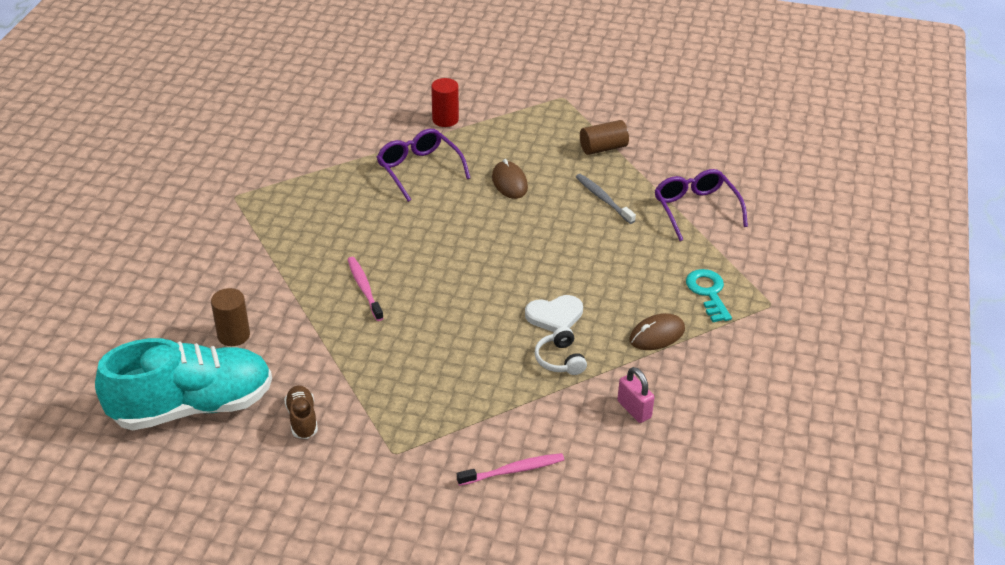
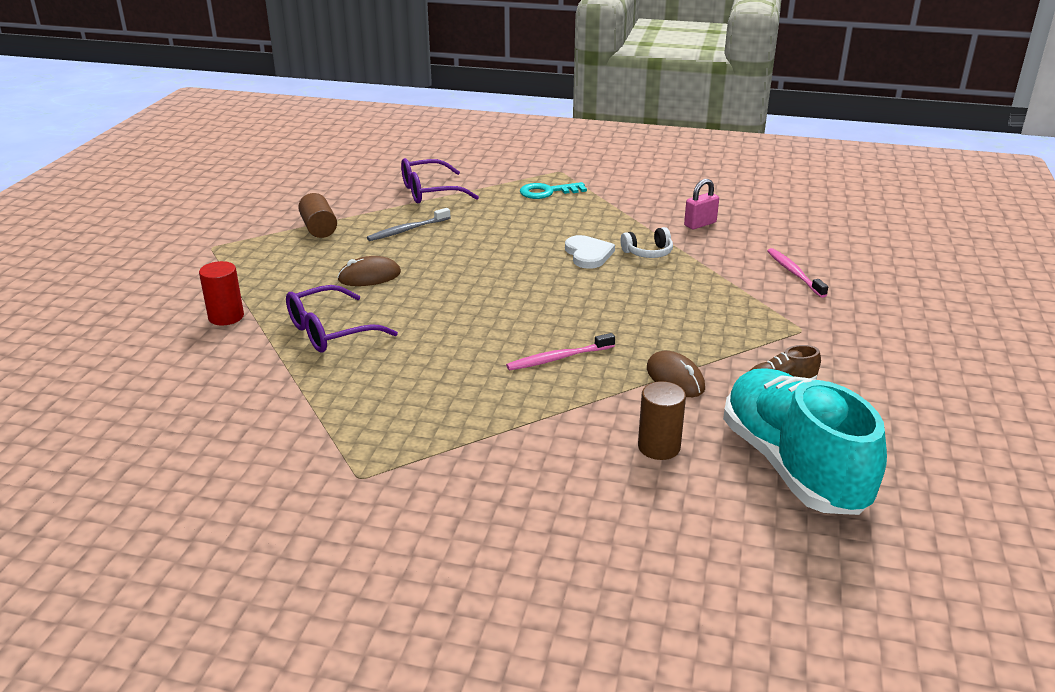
camera: 90 degrees left, 10 degrees down
brown mouse [630,313,685,350] -> brown mouse moved to [647,351,705,397]

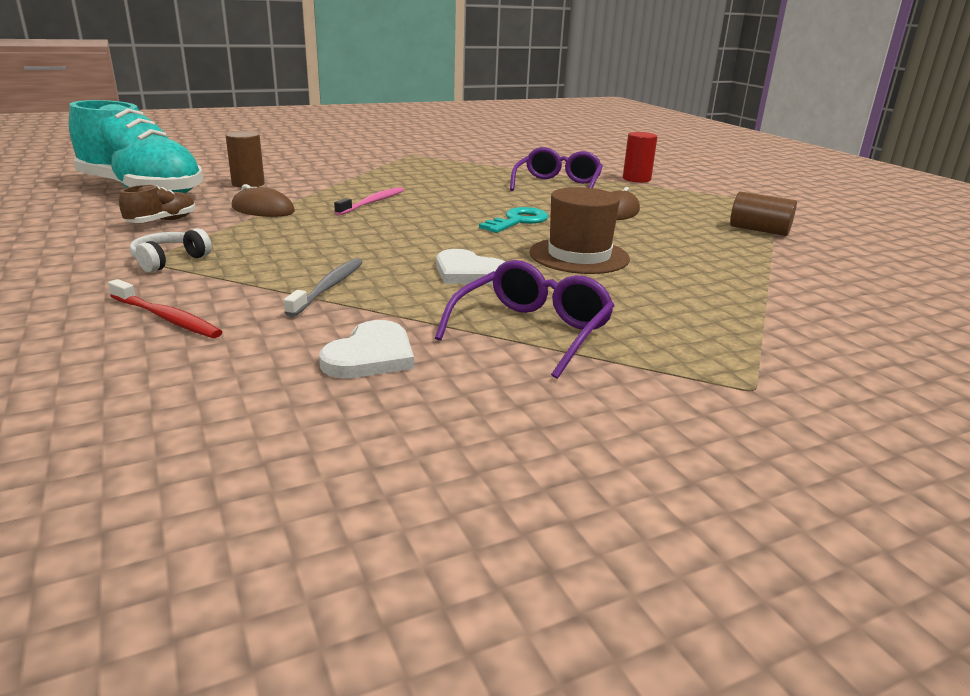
camera: 140 degrees right, 5 degrees down
grey toothbrush [367,208,451,241] -> grey toothbrush moved to [284,258,363,317]
purple glasses [401,158,479,203] -> purple glasses moved to [435,260,615,379]
turquoise key [520,182,587,199] -> turquoise key moved to [479,207,549,233]
white headphones [620,227,673,258] -> white headphones moved to [130,228,212,273]
pink padlock [684,179,719,229] -> white heart [319,320,414,378]
pink toothbrush [767,248,828,298] -> red toothbrush [108,279,222,338]
none -> brown hat [529,187,630,274]

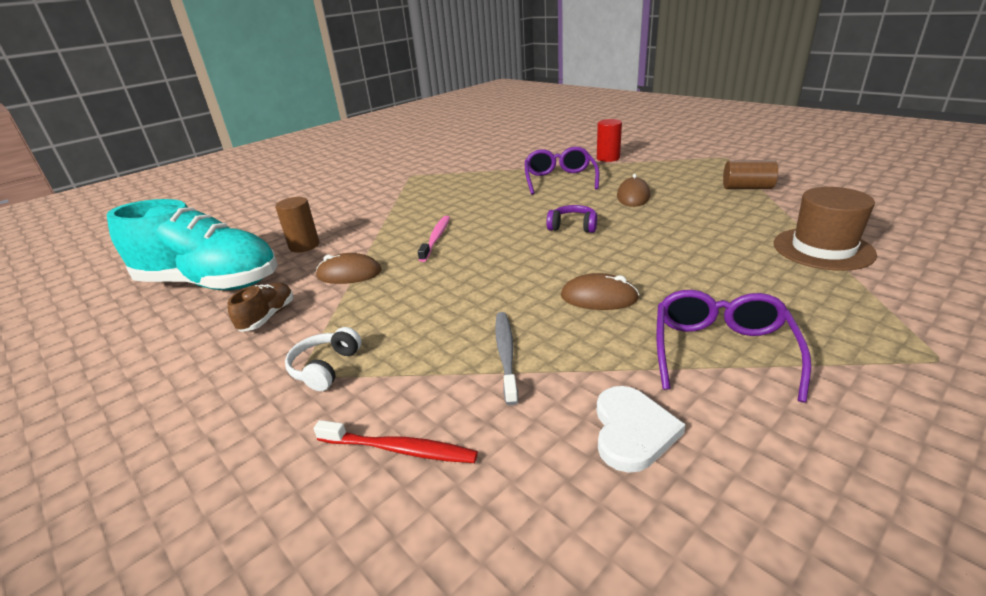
camera: 15 degrees left, 5 degrees up
white heart [436,249,505,284] -> brown mouse [561,273,639,310]
turquoise key [479,207,549,233] -> purple headphones [546,205,597,233]
brown hat [529,187,630,274] -> brown hat moved to [774,187,877,271]

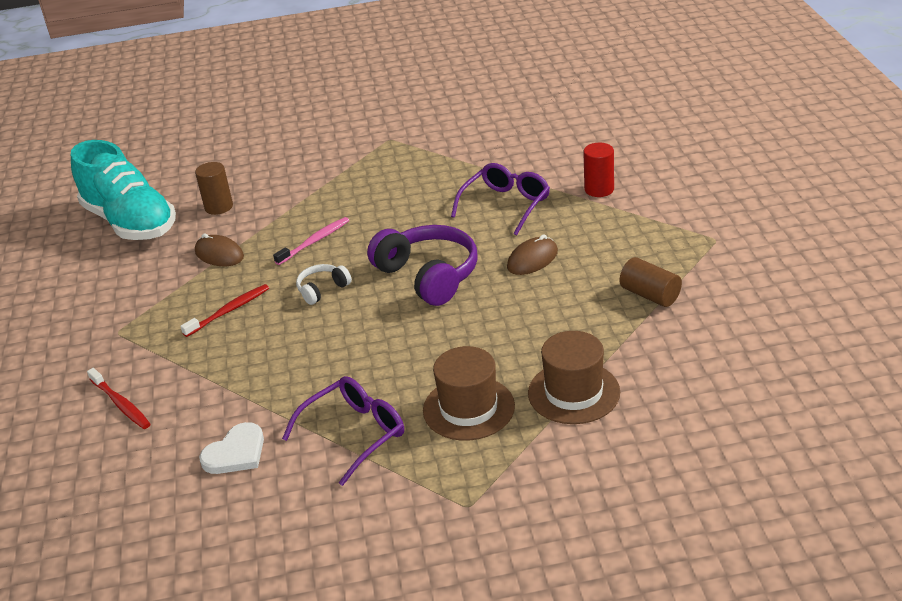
camera: 35 degrees right, 5 degrees up
brown shoe [228,283,294,332] -> none
white headphones [285,327,362,391] -> white headphones moved to [296,264,352,305]
grey toothbrush [495,312,518,405] -> none
purple headphones [546,205,597,233] -> purple headphones [367,225,478,306], size x2.02
brown mouse [561,273,639,310] -> none
none -> red toothbrush [180,284,269,337]
none -> brown hat [423,346,515,441]

